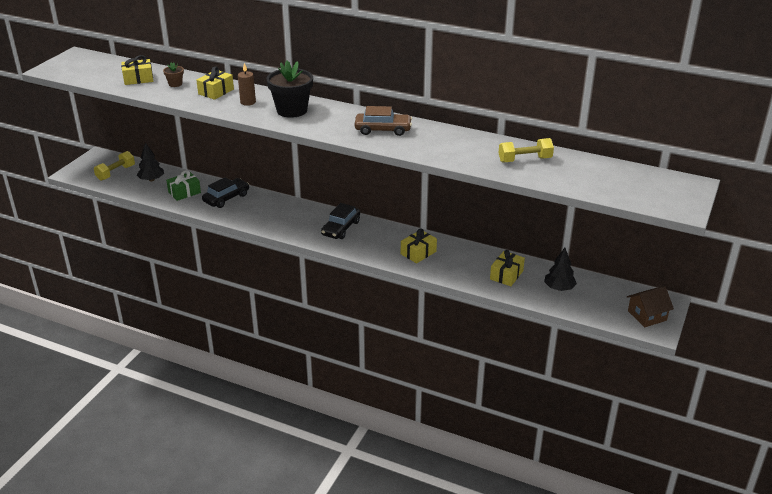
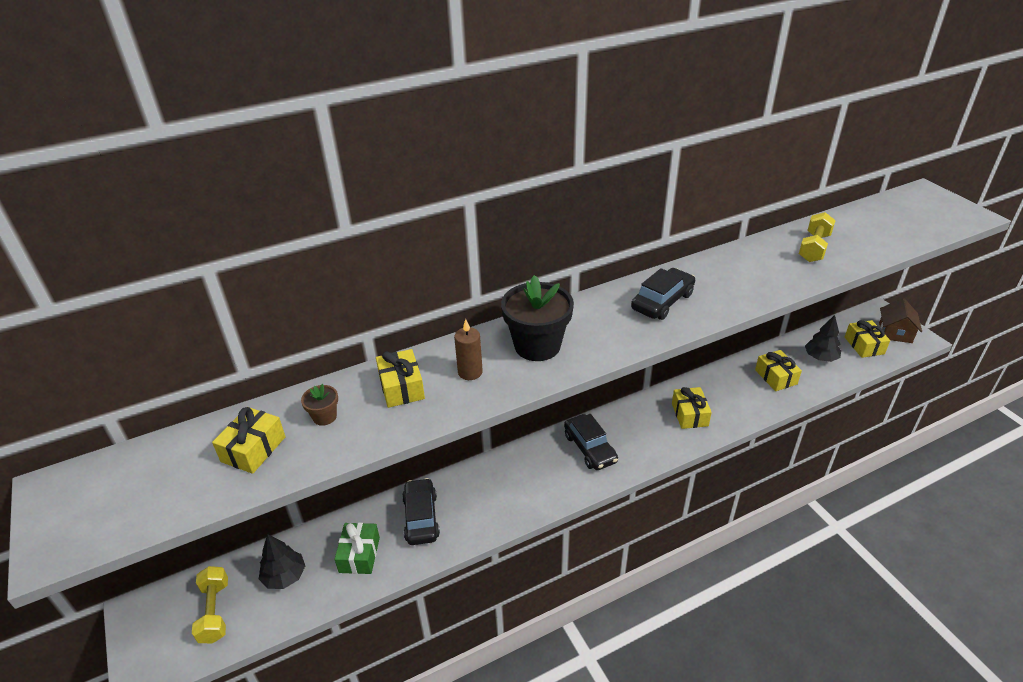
camera: 50 degrees left, 5 degrees up
brown car [355,106,412,136] -> black car [631,268,695,320]
none -> yellow gift [845,320,890,358]

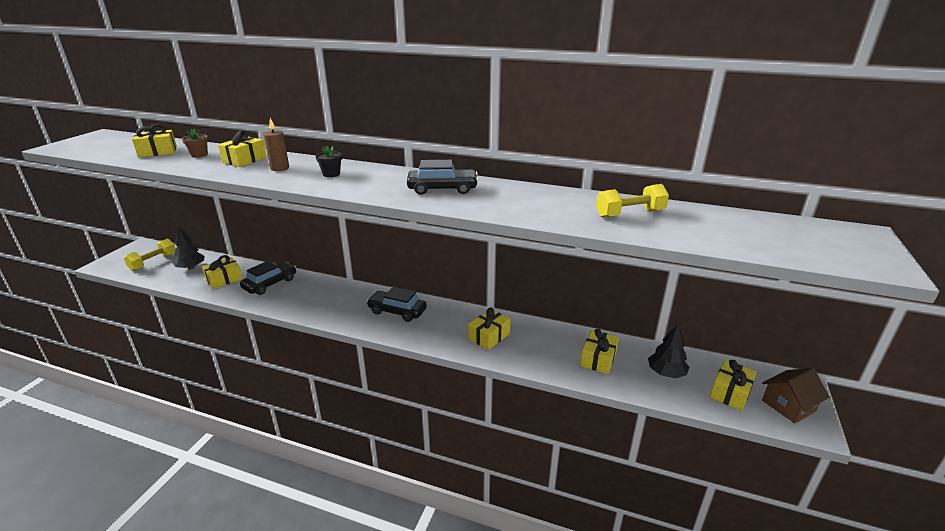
camera: 45 degrees right, 10 degrees down
green gift [334,523,380,574] -> yellow gift [202,255,243,289]
black flower pot [501,275,574,361] -> black flower pot [316,146,342,177], size x0.46
black car [564,414,618,470] -> black car turned 90 degrees clockwise [366,287,427,322]

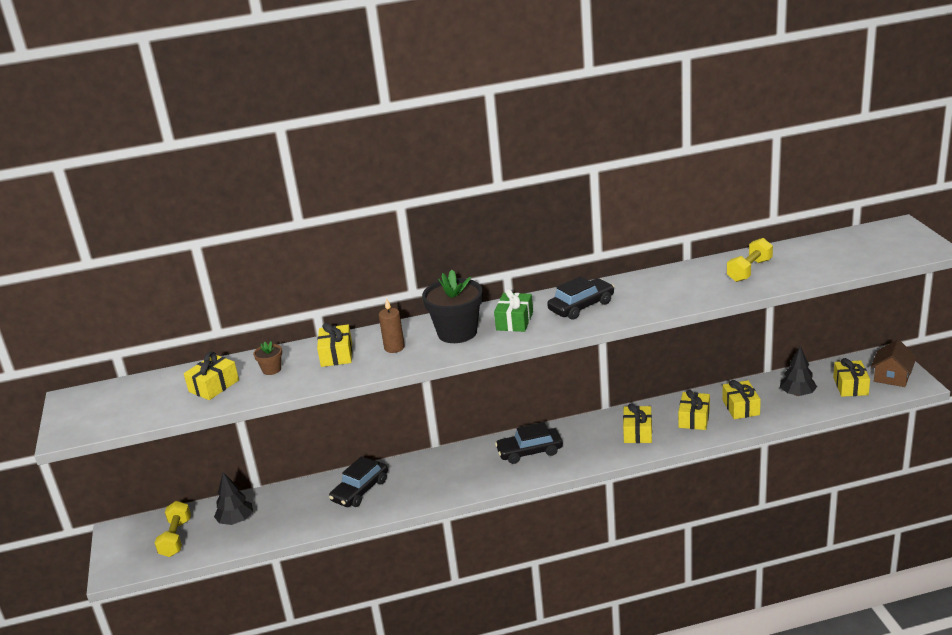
camera: 30 degrees left, 0 degrees up
yellow gift [202,255,243,289] -> yellow gift moved to [678,389,710,430]
black car [240,261,296,295] -> black car turned 150 degrees counterclockwise [329,456,388,507]
black flower pot [316,146,342,177] -> black flower pot [422,270,483,343], size x2.16
none -> green gift [494,289,533,332]

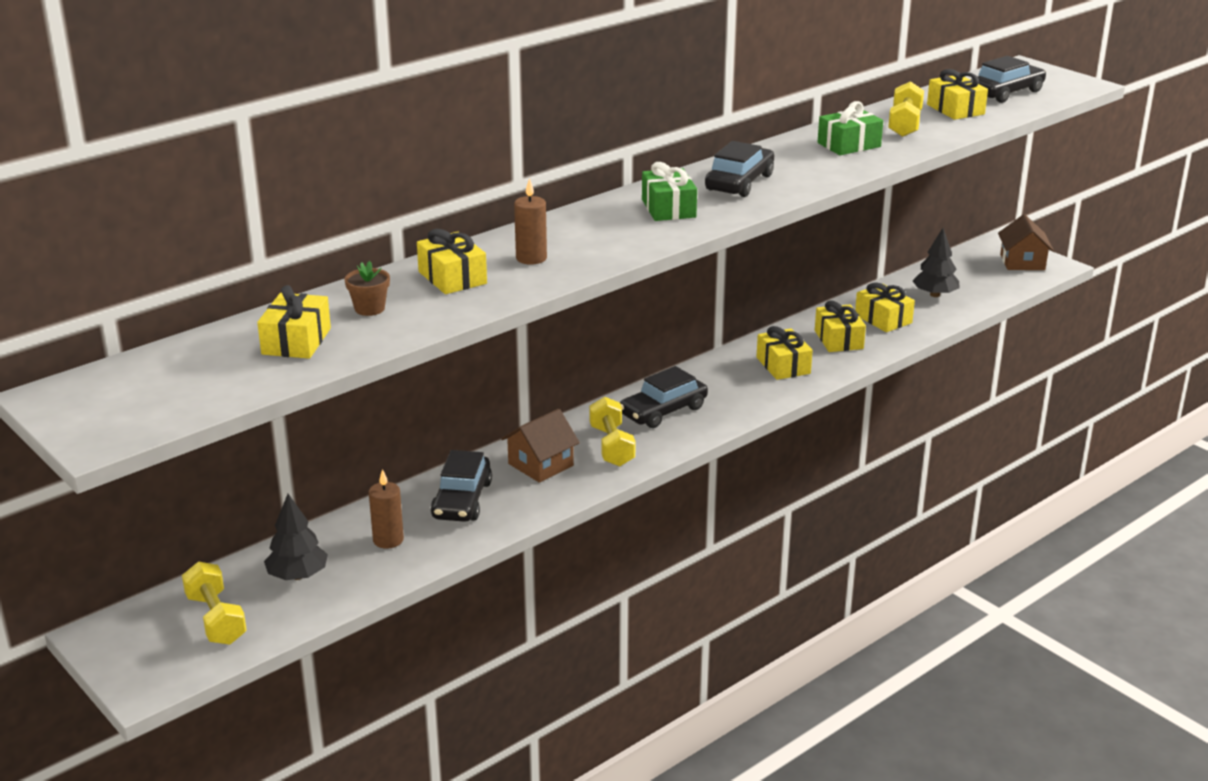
camera: 30 degrees left, 0 degrees up
black flower pot [422,270,483,343] -> none
yellow gift [833,358,870,397] -> yellow gift moved to [927,69,988,120]
none -> brown candle [369,469,404,549]
none -> brown house [501,409,580,483]
none -> yellow dumbbell [589,397,636,467]
none -> green gift [818,101,883,155]
none -> black car [971,56,1046,103]

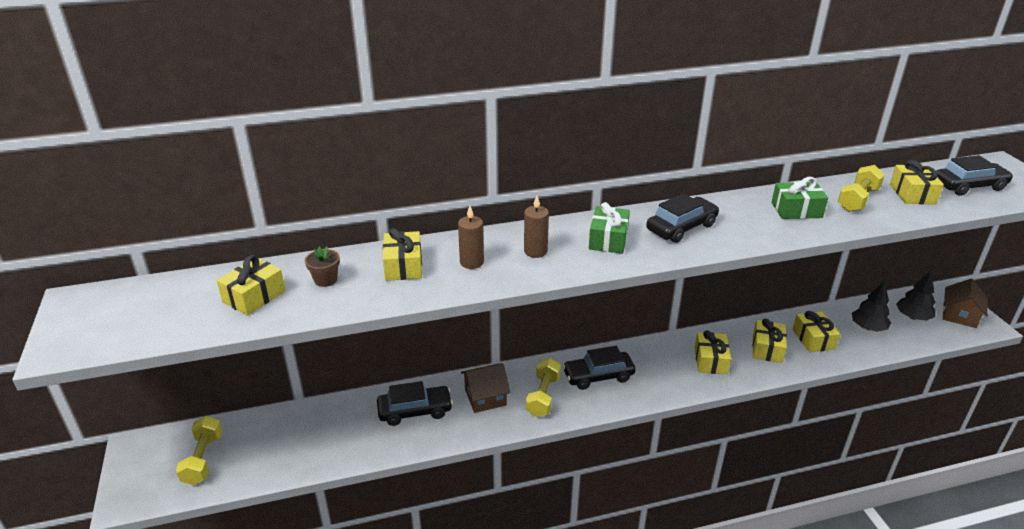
camera: 25 degrees right, 5 degrees up
black tree [264,494,328,580] -> black tree moved to [896,271,936,321]
brown candle [369,469,404,549] -> brown candle moved to [524,195,549,258]
black car [431,450,492,522] -> black car turned 135 degrees counterclockwise [377,381,453,426]

